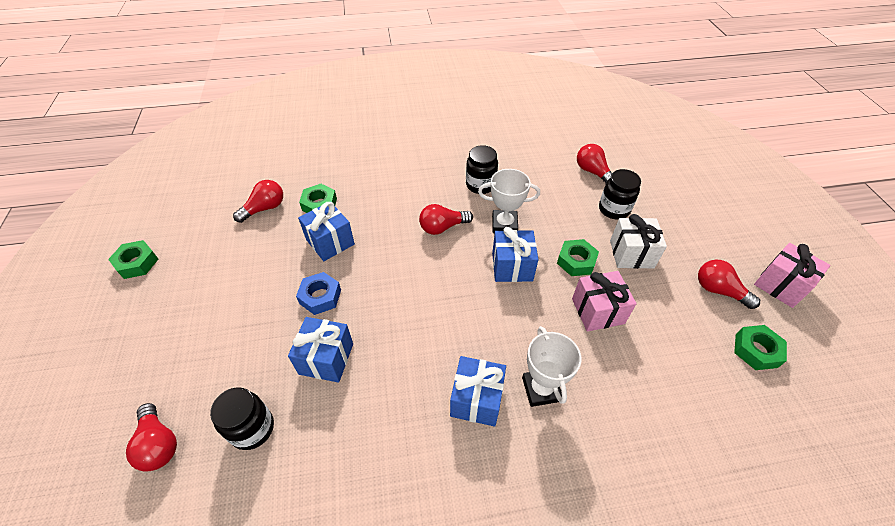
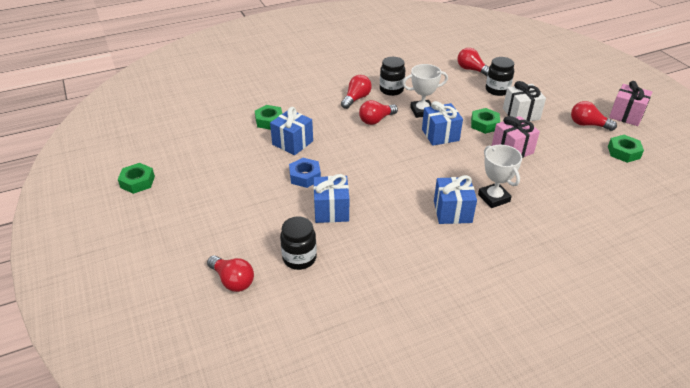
camera: 15 degrees left, 10 degrees down
red light bulb [233,180,283,223] -> red light bulb moved to [341,75,372,109]

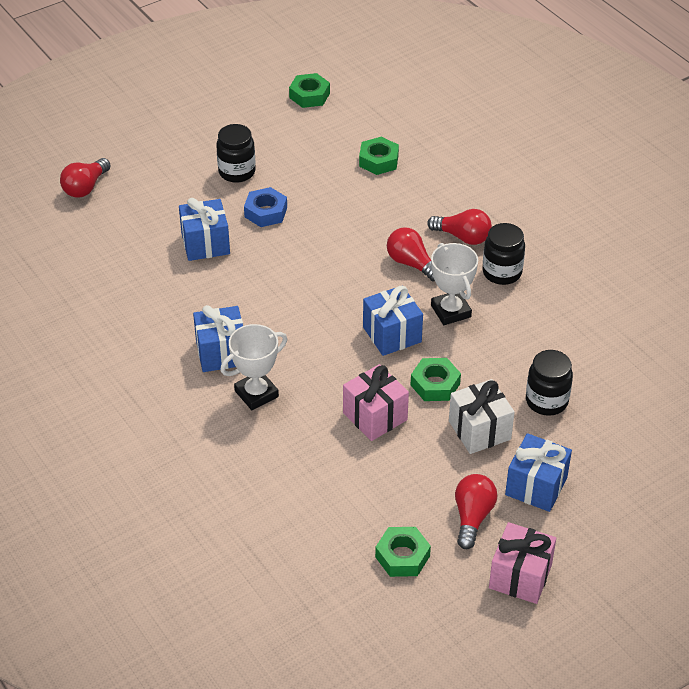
camera: 80 degrees right, 5 degrees up
green nut [118,163,155,194] -> green nut moved to [289,73,330,108]
blue gift [270,107,313,155] -> blue gift moved to [505,433,572,512]
black jar [280,217,317,270] -> black jar moved to [216,124,256,183]
red light bulb [458,48,489,76] -> none

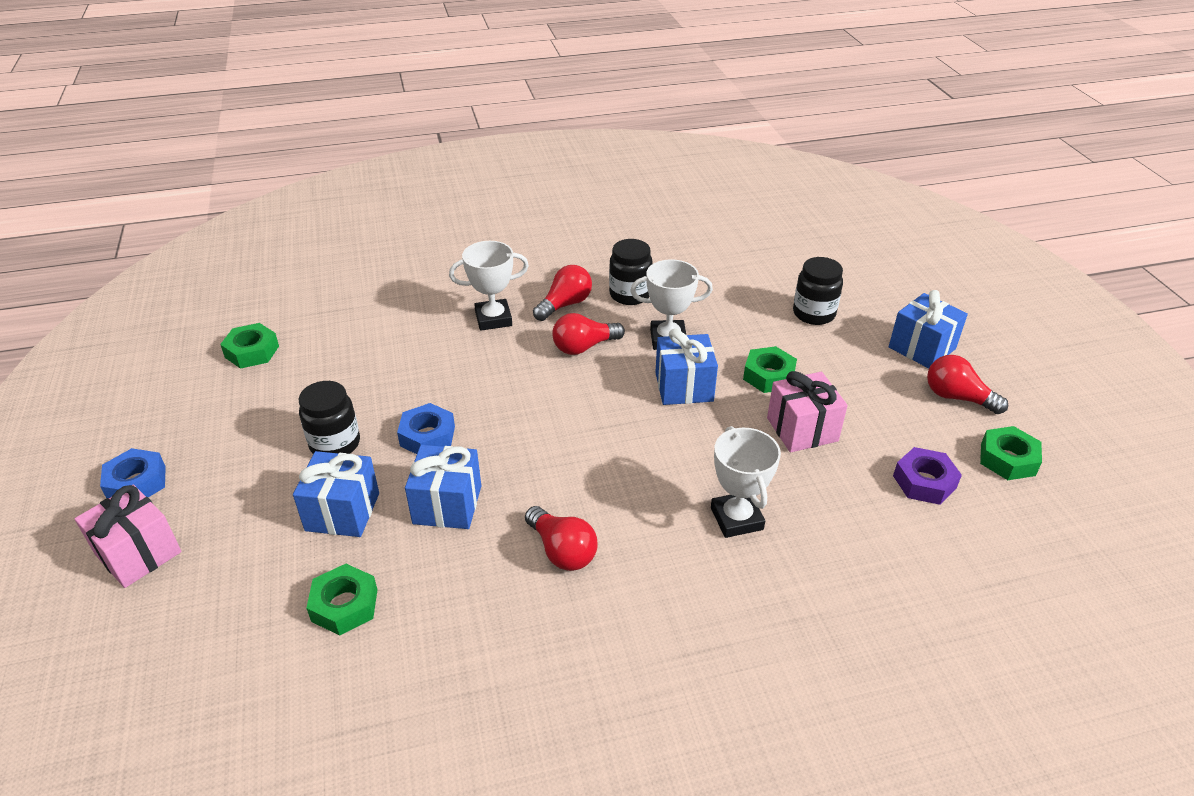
camera: 70 degrees left, 5 degrees down
red light bulb [60,158,110,198] -> red light bulb moved to [525,506,598,571]
blue gift [193,305,243,372] -> blue gift moved to [293,451,379,537]
green nut [359,137,399,175] -> green nut moved to [306,564,377,636]
white gift [449,379,515,454] -> none
pink gift [489,522,556,604] -> pink gift moved to [75,485,182,588]
none -> blue nut [100,448,166,498]
none -> white trophy [449,241,529,331]
none -> purple nut [893,447,962,505]

